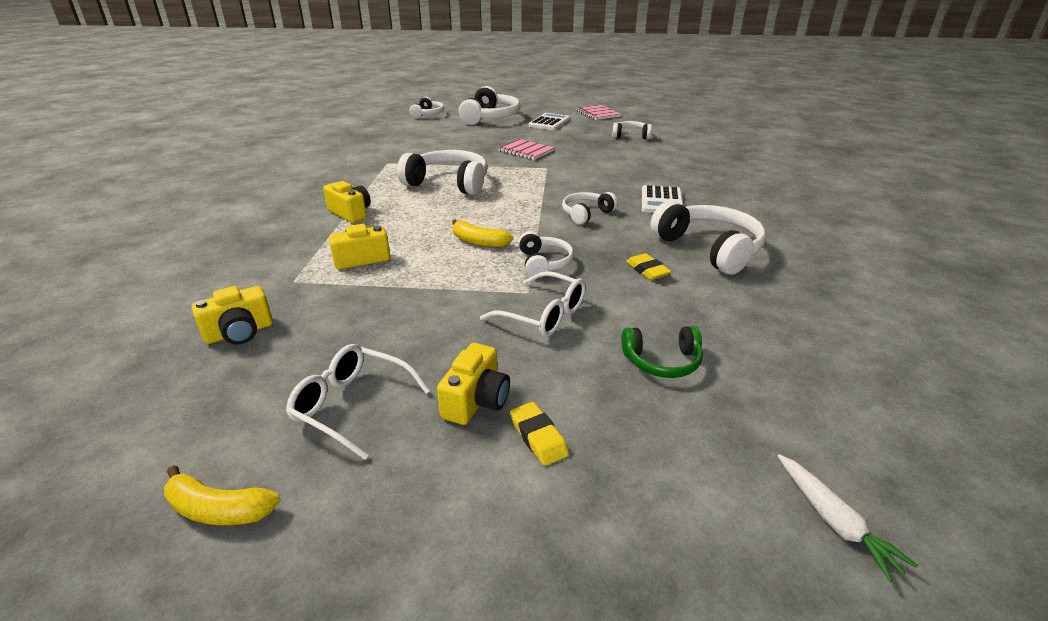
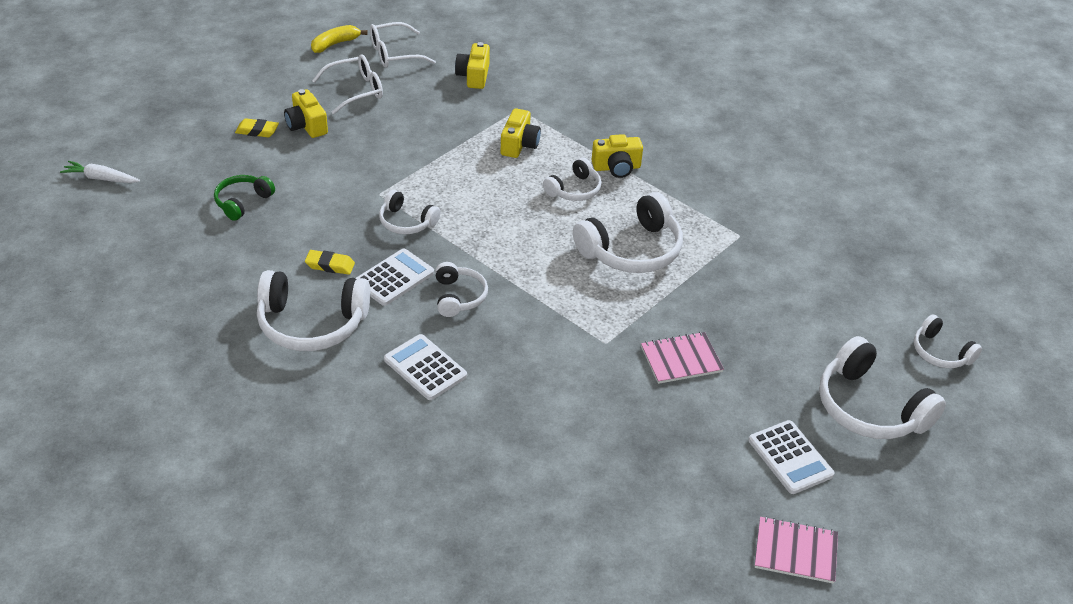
camera: 125 degrees right, 10 degrees up
yellow banana [452,219,513,247] -> none
white glasses [480,271,586,337] -> white glasses moved to [370,22,436,68]
white headphones [612,121,652,140] -> white headphones moved to [543,158,602,201]
none -> white calculator [355,249,434,306]

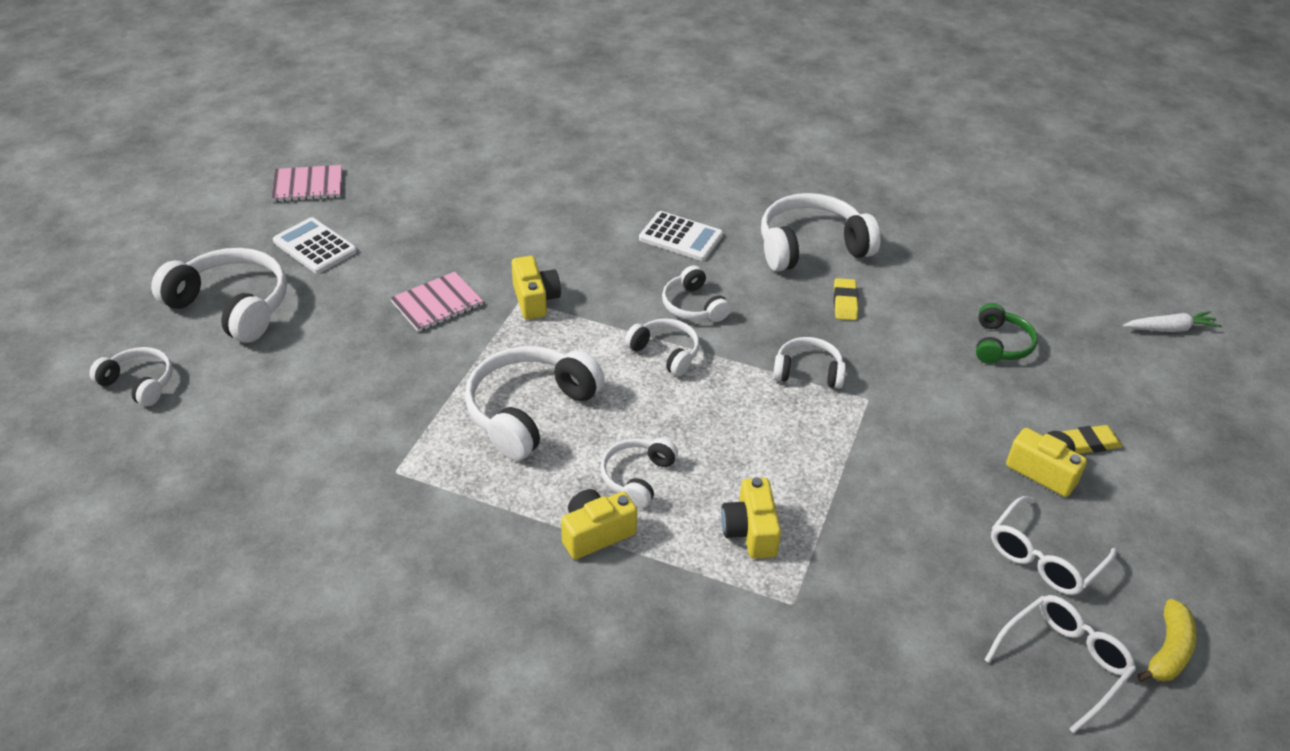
camera: 160 degrees right, 0 degrees up
yellow eraser [305,250,355,275] -> yellow eraser turned 75 degrees counterclockwise [834,278,858,320]
white calculator [355,249,434,306] -> none
yellow camera [455,42,490,89] -> yellow camera moved to [512,256,561,320]
none -> white headphones [625,318,699,376]

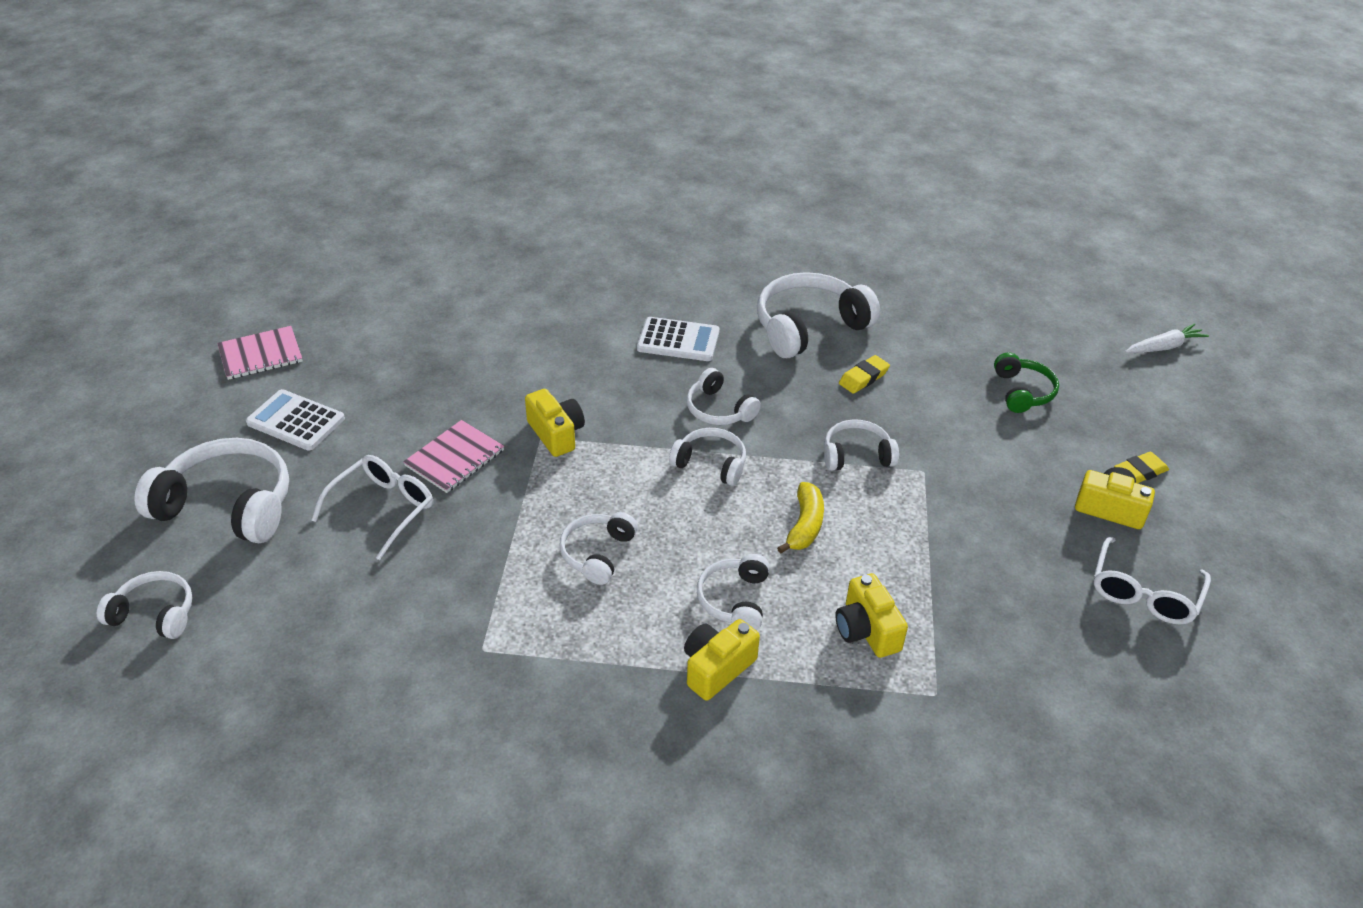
camera: 15 degrees left, 0 degrees up
white headphones [465,346,605,461] -> white headphones [559,512,638,585], size x0.56
yellow eraser [834,278,858,320] -> yellow eraser turned 60 degrees clockwise [839,355,890,394]
white glasses [985,595,1136,733] -> white glasses moved to [311,455,433,560]
yellow banana [1137,599,1196,682] -> yellow banana moved to [777,482,824,554]

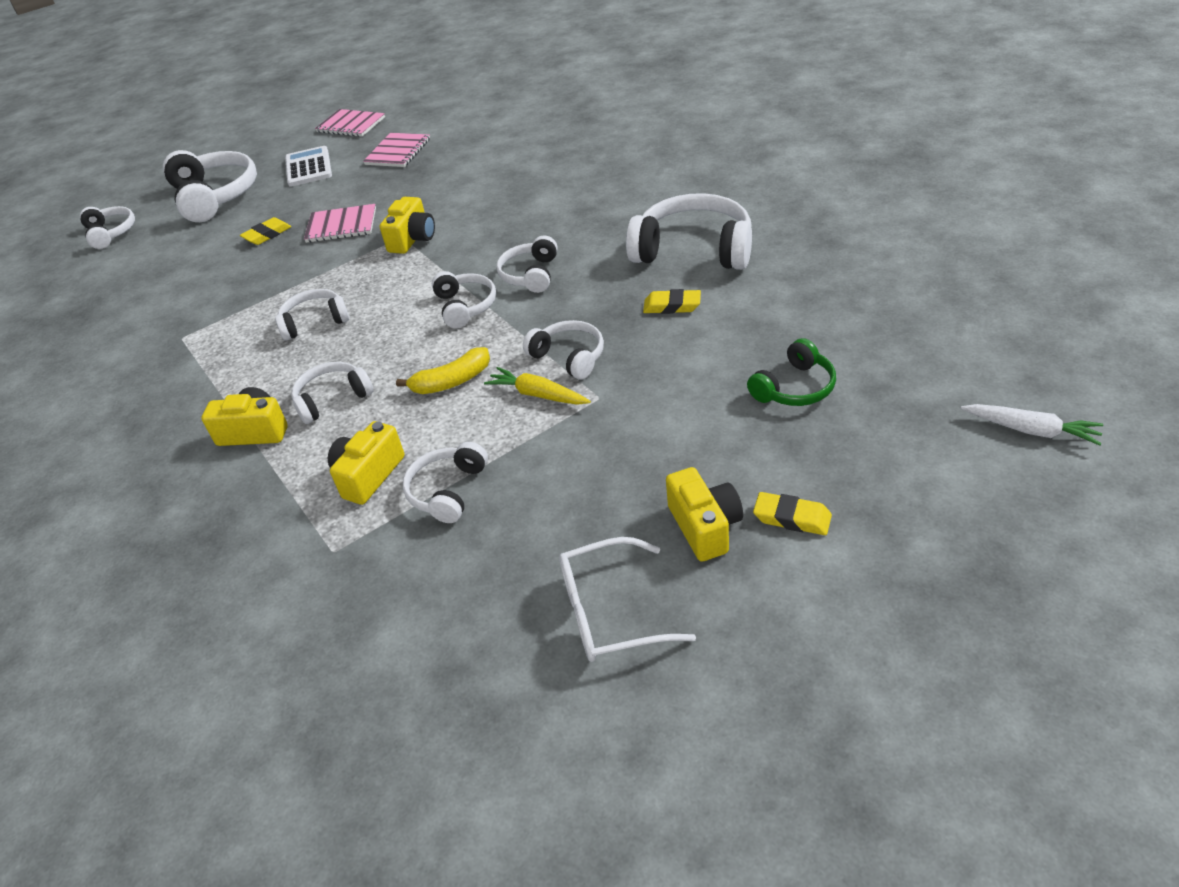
camera: 55 degrees right, 0 degrees up
white glasses [311,455,433,560] -> yellow eraser [240,217,291,245]
white calculator [637,317,720,361] -> none
none -> pink notebook [363,133,430,167]
none -> white headphones [403,442,488,523]
none -> yellow carrot [484,367,591,405]

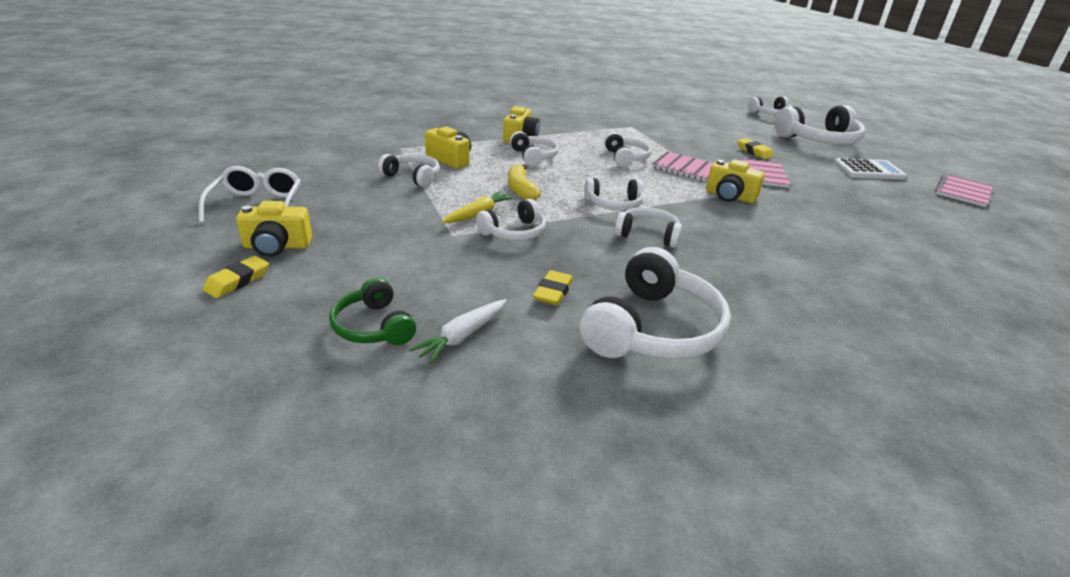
camera: 95 degrees right, 10 degrees down
pink notebook [363,133,430,167] -> pink notebook moved to [652,151,714,181]
white carrot [961,404,1103,446] -> white carrot moved to [409,299,507,364]

